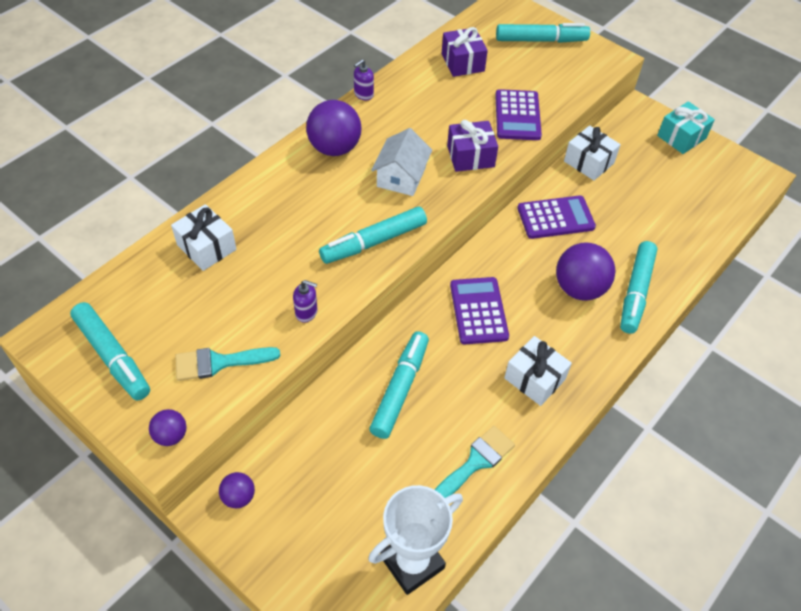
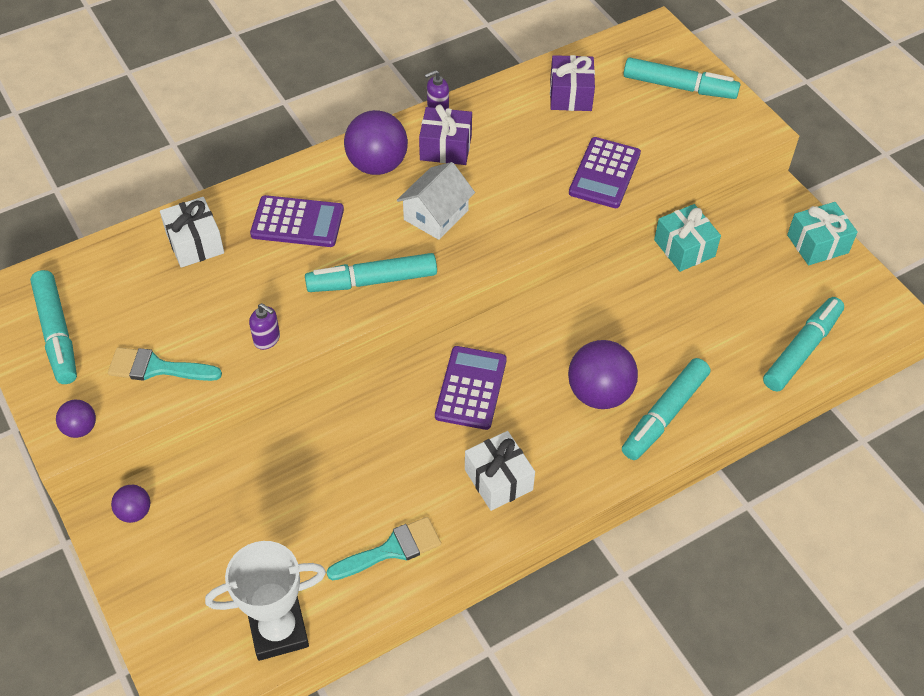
camera: 20 degrees right, 0 degrees up
turquoise marker [369,331,429,439] -> turquoise marker moved to [763,297,844,392]
purple gift [447,120,498,172] -> purple gift moved to [419,105,472,165]
purple calculator [517,195,596,239] -> purple calculator moved to [250,195,344,247]
white gift [564,125,621,181] -> turquoise gift [654,204,721,272]

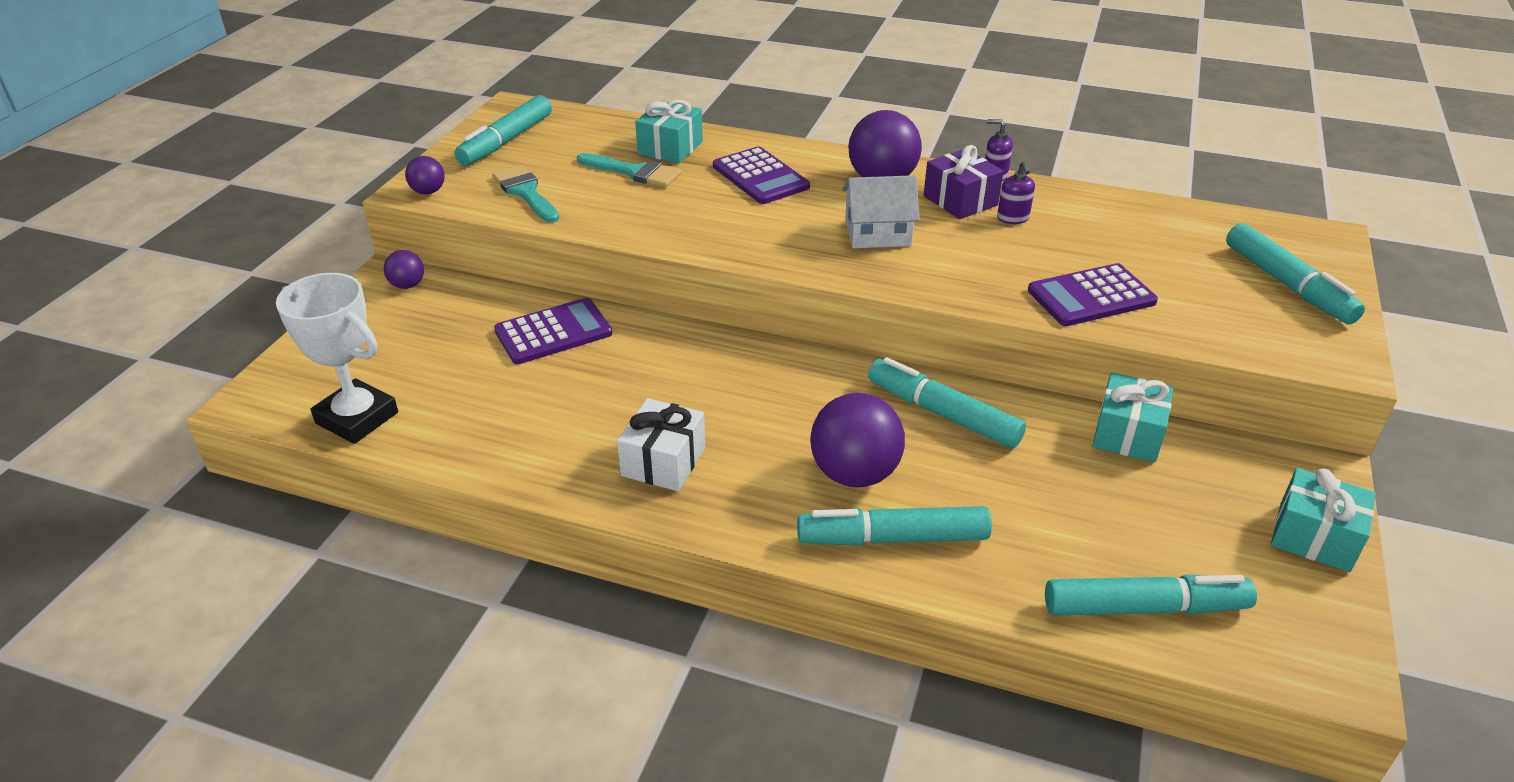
camera: 50 degrees right, 15 degrees down
white gift [160,197,224,268] -> turquoise gift [635,100,703,163]
purple soap dispenser [249,303,280,350] -> purple soap dispenser moved to [997,161,1035,224]
turquoise marker [305,253,437,292] -> turquoise marker moved to [868,357,1026,448]
turquoise brush [327,517,441,580] -> turquoise brush moved to [577,153,681,187]
purple calculator [435,346,507,430] -> purple calculator moved to [494,298,613,364]
purple gift [550,55,595,111] -> none

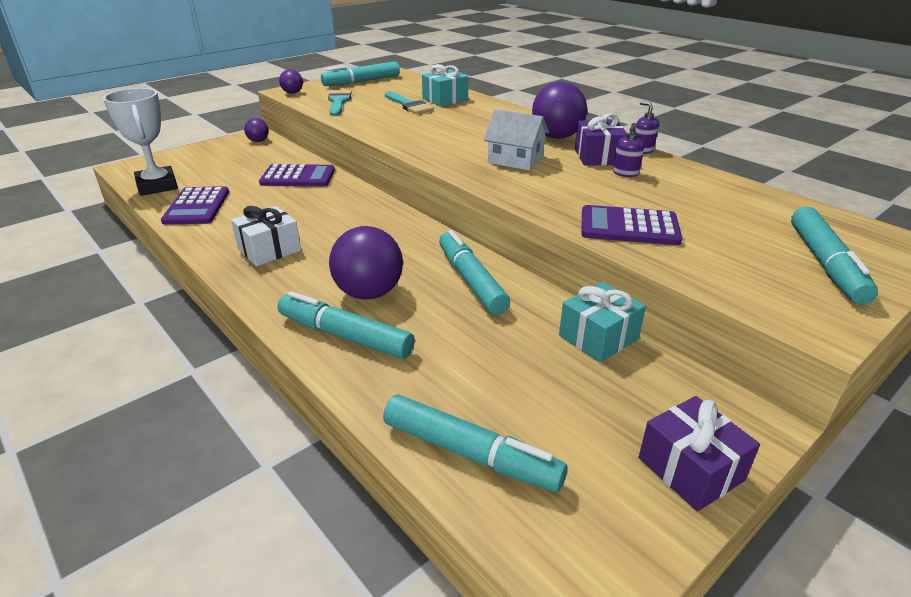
camera: 30 degrees right, 5 degrees down
purple calculator [713,146,810,204] -> purple calculator moved to [161,186,229,225]
turquoise gift [1271,468,1376,572] -> purple gift [639,396,760,511]

